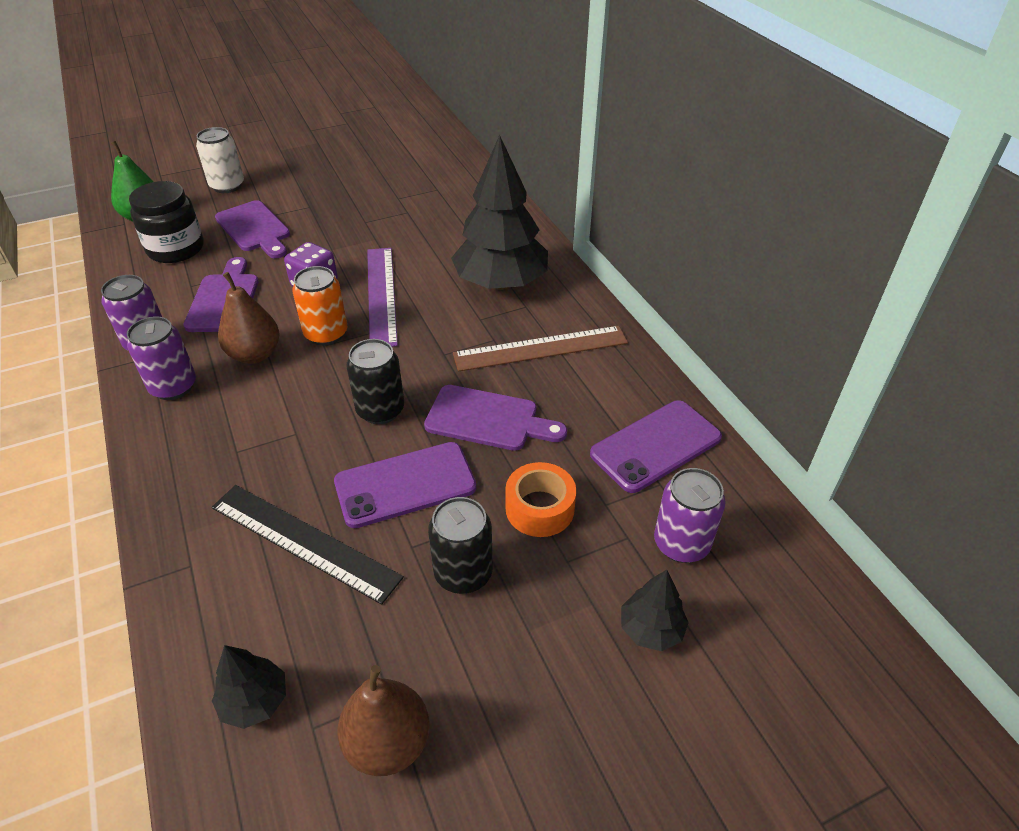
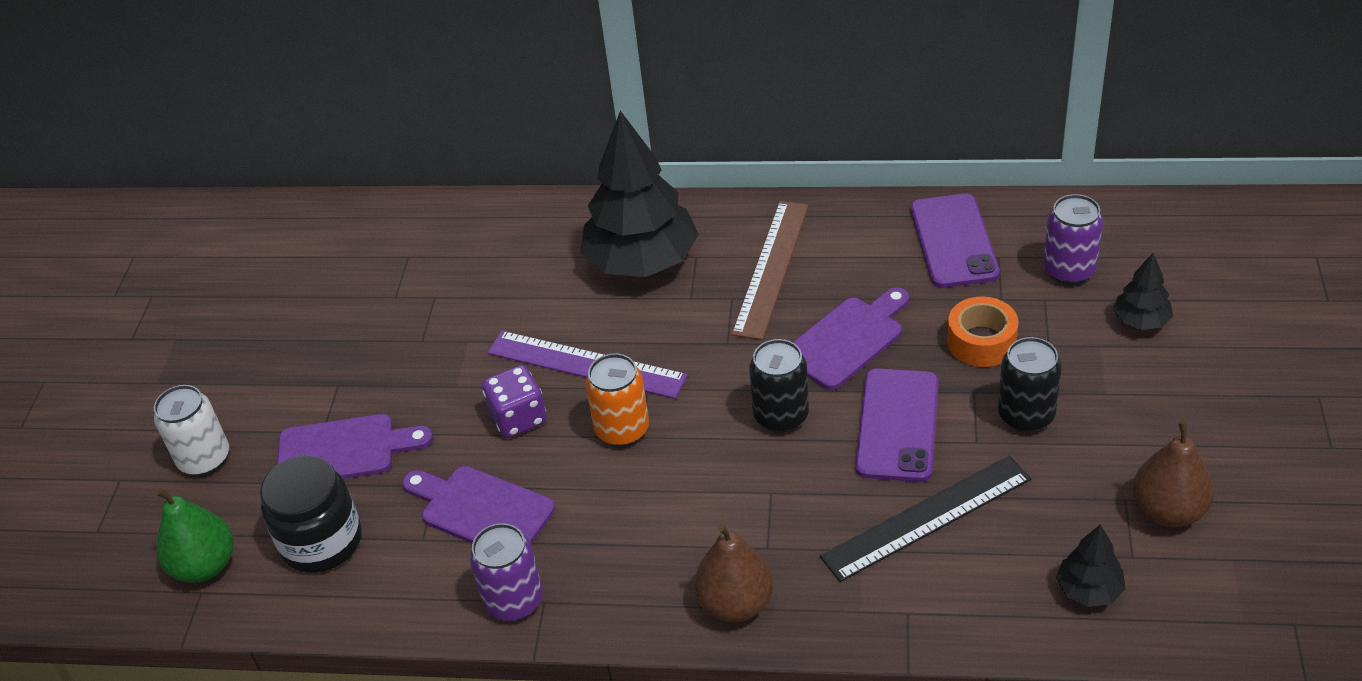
camera: 55 degrees left, 0 degrees up
purple can [127,316,196,400] -> none
brown pear [218,272,280,364] -> brown pear moved to [694,524,773,622]

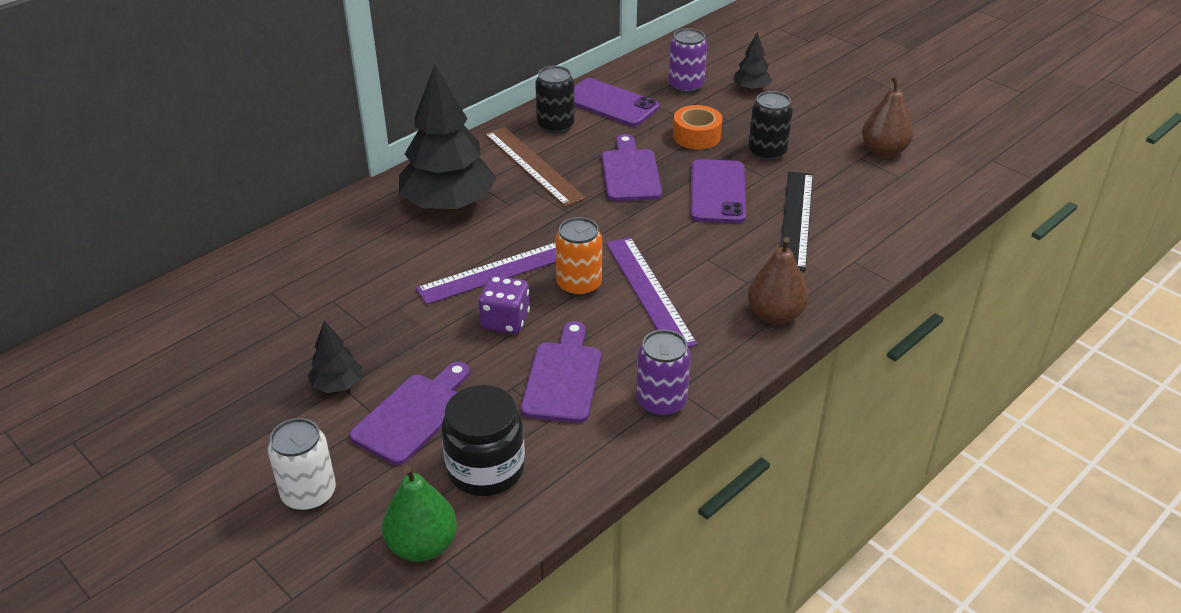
camera: 55 degrees left, 5 degrees down
purple cutting board [402,466,555,544] -> purple cutting board turned 120 degrees clockwise [521,321,601,423]
black can [749,339,809,433] -> black can moved to [535,66,575,134]
purple phone [855,368,939,482] -> purple phone turned 45 degrees clockwise [690,159,746,223]
black tree [1056,524,1125,607] -> black tree moved to [308,321,362,393]
none -> purple ruler [606,237,697,347]

